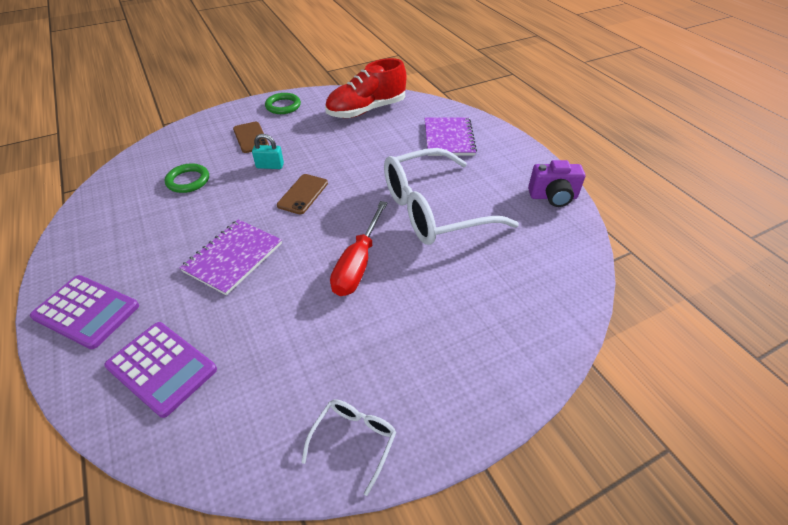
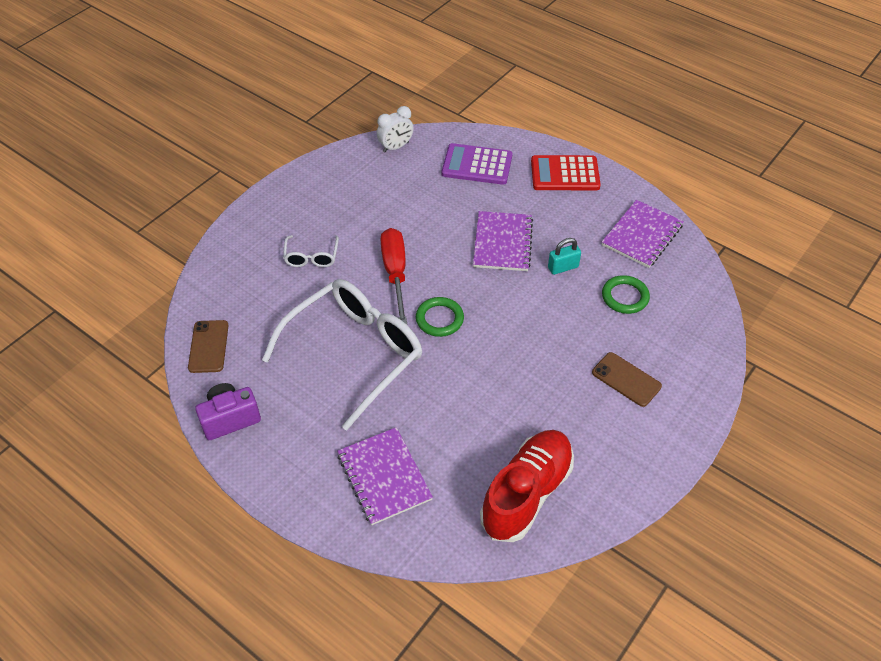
camera: 155 degrees right, 5 degrees up
purple calculator [30,275,139,349] -> red calculator [531,155,601,190]
turquoise padlock [252,134,284,169] -> turquoise padlock moved to [548,238,581,275]
green ring [265,93,301,114] -> green ring moved to [416,297,464,337]
brown phone [277,174,328,214] -> brown phone moved to [188,320,229,373]
white glasses [301,400,397,496] -> white glasses moved to [283,235,339,267]
none -> white clock [377,106,414,152]
none -> purple notebook [602,200,684,268]

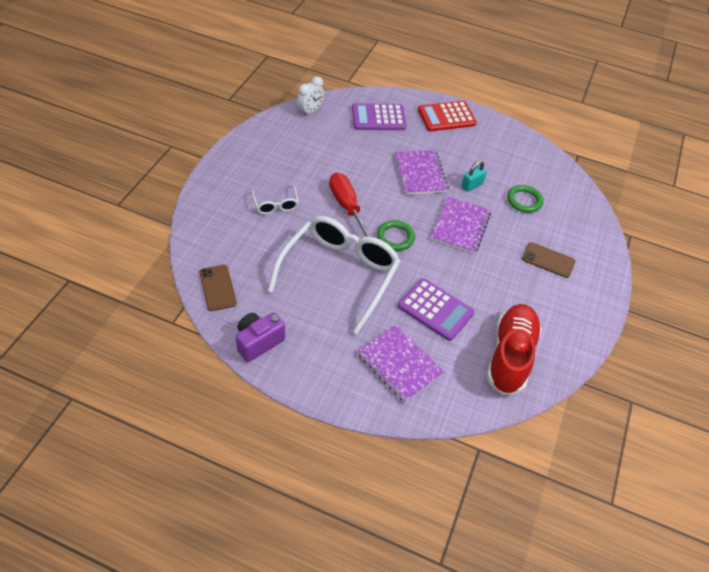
camera: 20 degrees left, 0 degrees up
purple notebook [602,200,684,268] -> purple notebook moved to [431,196,491,254]
none -> purple calculator [398,278,474,341]

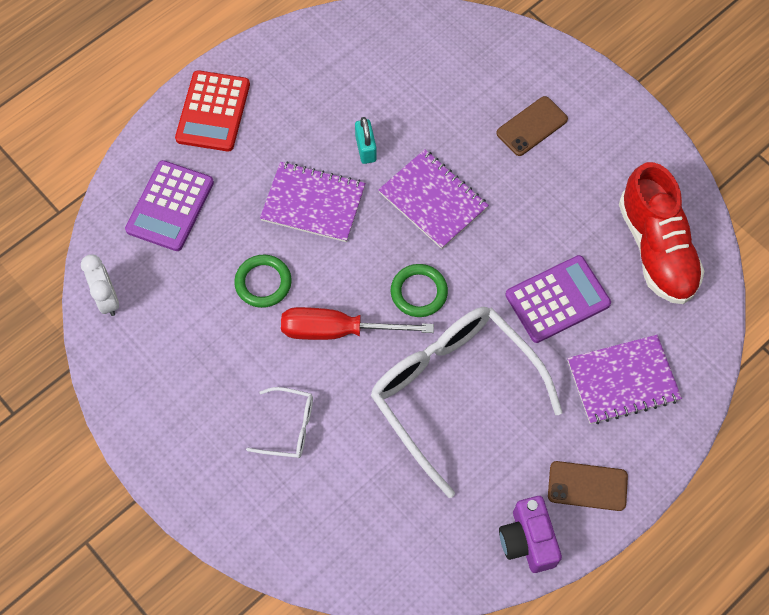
camera: 60 degrees left, 15 degrees up
brown phone [199,265,237,311] -> brown phone moved to [548,461,628,511]
red shoe [486,304,542,395] -> red shoe turned 150 degrees counterclockwise [619,162,704,304]
green ring [507,185,543,213] -> green ring moved to [234,255,292,308]

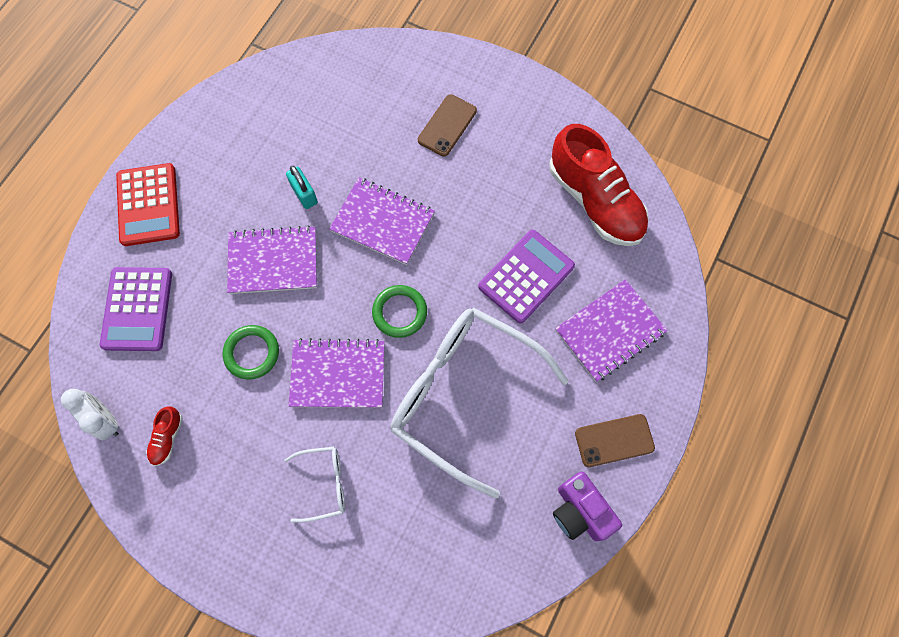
camera: 20 degrees left, 5 degrees up
red screwdriver [281,307,434,340] -> purple notebook [288,338,385,408]
none -> red shoe [146,407,183,466]

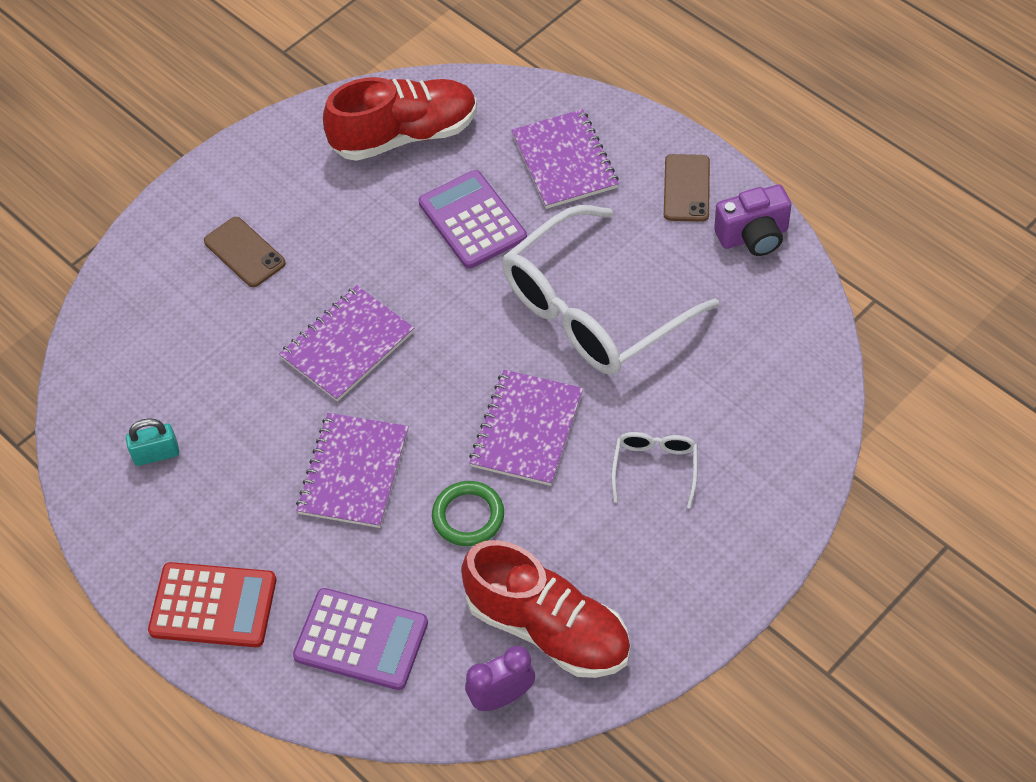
camera: 70 degrees left, 15 degrees down
white clock [61,389,119,440] -> purple clock [465,646,535,711]
red shoe [146,407,183,466] -> red shoe [461,540,630,678], size x2.44
turquoise padlock [286,166,318,209] -> turquoise padlock moved to [126,418,179,466]
green ring [372,285,427,338] -> none

